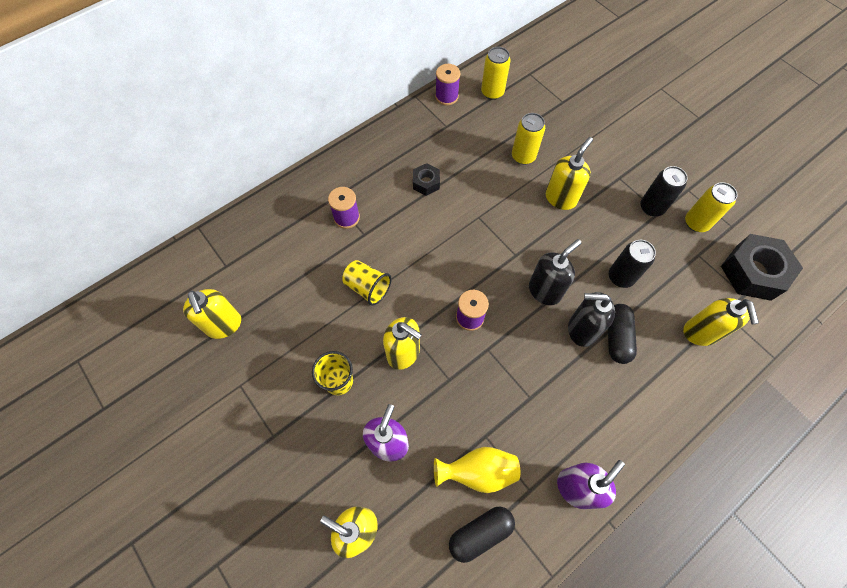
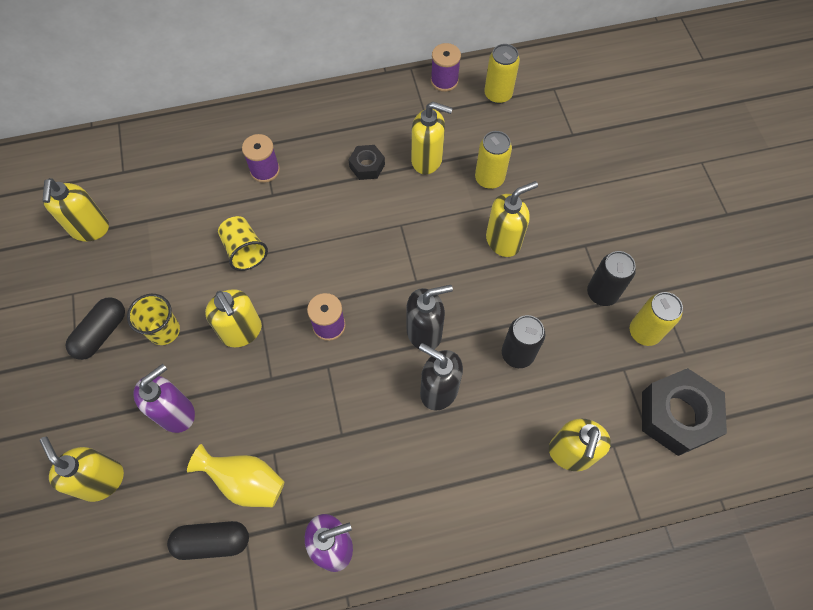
camera: 25 degrees right, 0 degrees up
black capsule [608,304,637,364] -> black capsule moved to [66,297,125,360]
none -> yellow soap dispenser [411,102,453,174]

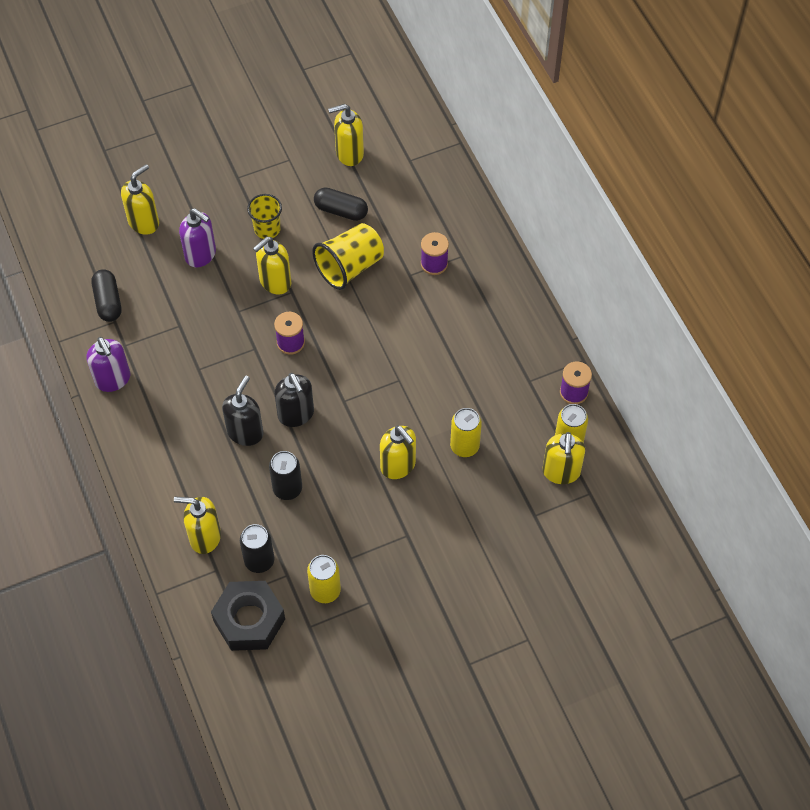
camera: 80 degrees right, 5 degrees down
black capsule [66,297,125,360] -> black capsule moved to [314,187,368,221]
yellow vase [187,444,284,507] -> none
yellow cup [218,216,268,271] -> yellow cup [312,223,384,290], size x1.51
black nut [348,145,385,180] -> none
yellow soap dispenser [411,102,453,174] -> yellow soap dispenser moved to [542,432,585,484]
black can [587,251,636,306] -> black can moved to [240,524,275,573]

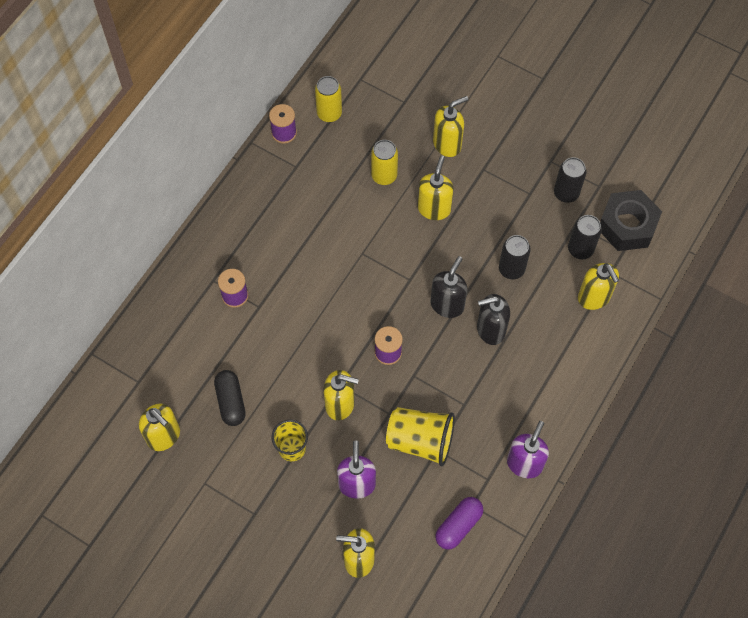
camera: 125 degrees left, 5 degrees up
black capsule [92,269,121,322] -> purple capsule [435,497,483,550]
yellow can [307,555,341,603] -> black can [554,157,587,203]
yellow cup [312,223,384,290] -> yellow cup moved to [386,407,455,466]
yellow soap dispenser [542,432,585,484] -> yellow soap dispenser moved to [433,96,468,157]

